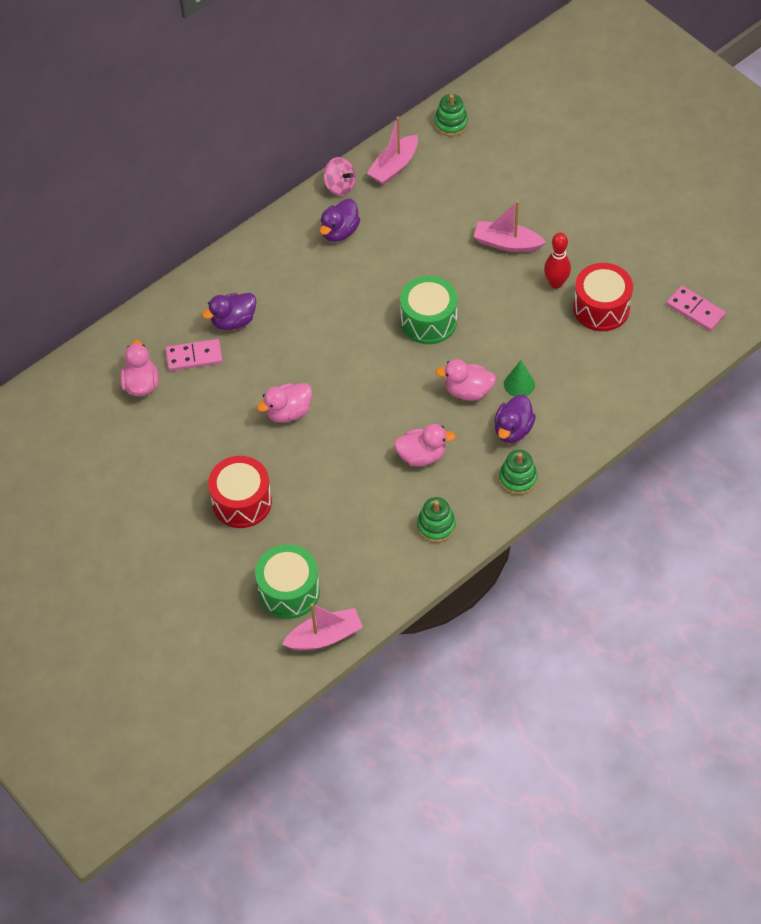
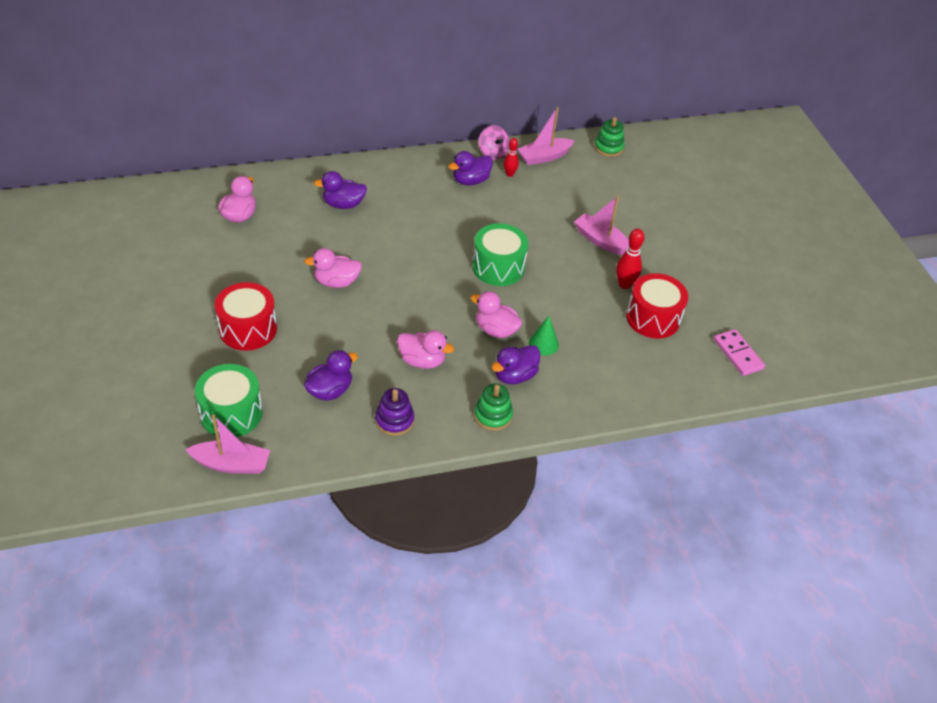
camera: 20 degrees right, 10 degrees down
pink domino [165,339,222,371] -> none
green stacking toy [417,497,456,543] -> purple stacking toy [375,388,414,436]
none -> purple duck [304,350,358,400]
none -> red bowling pin [504,138,519,177]

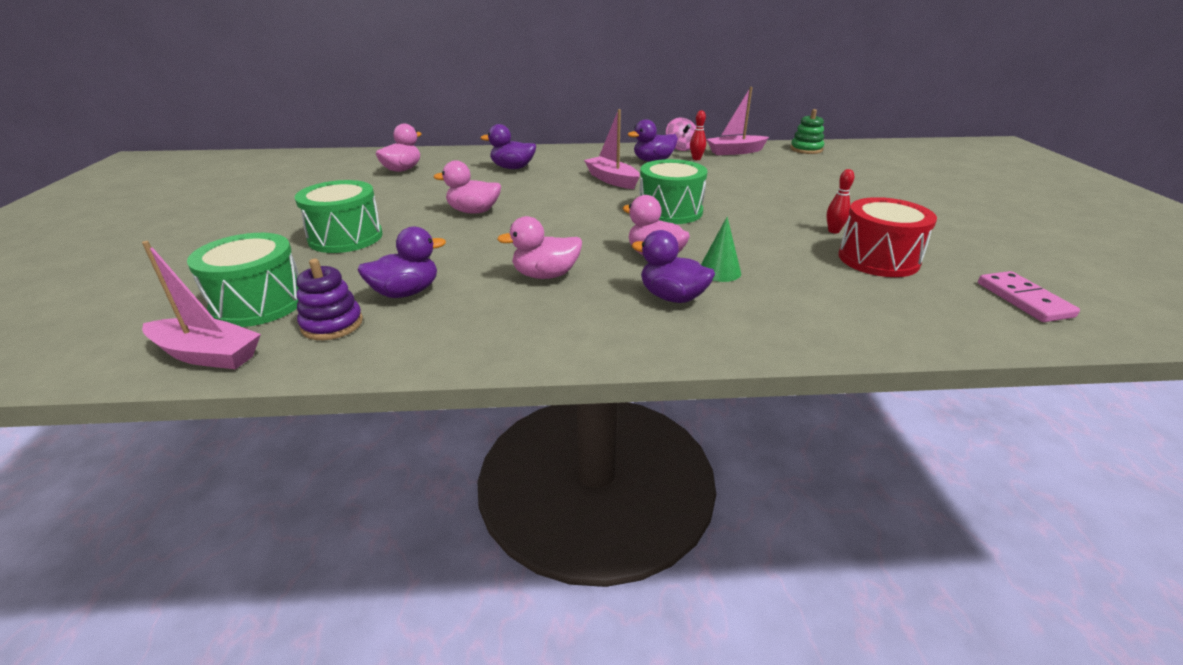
camera: 15 degrees right, 15 degrees down
red drum [215,282,277,351] -> green drum [295,180,383,253]
purple stacking toy [375,388,414,436] -> purple stacking toy moved to [296,259,363,340]
pink duck [397,330,454,369] -> pink duck turned 135 degrees clockwise [497,216,582,279]
green stacking toy [474,384,513,431] -> none
purple duck [491,345,540,384] -> purple duck turned 60 degrees clockwise [632,230,715,303]
pink boat [574,196,629,255] -> pink boat moved to [584,109,640,189]
red bowling pin [616,229,645,289] -> red bowling pin [827,169,854,233], size x0.66

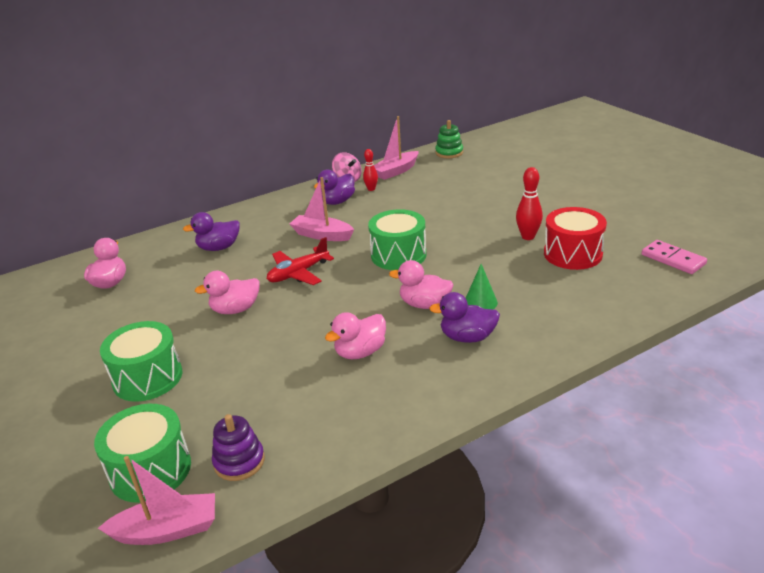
camera: 25 degrees left, 0 degrees up
purple duck [358,226,446,298] -> none
red bowling pin [827,169,854,233] -> red bowling pin [516,167,543,240], size x1.51
none -> red plane [267,237,334,285]

